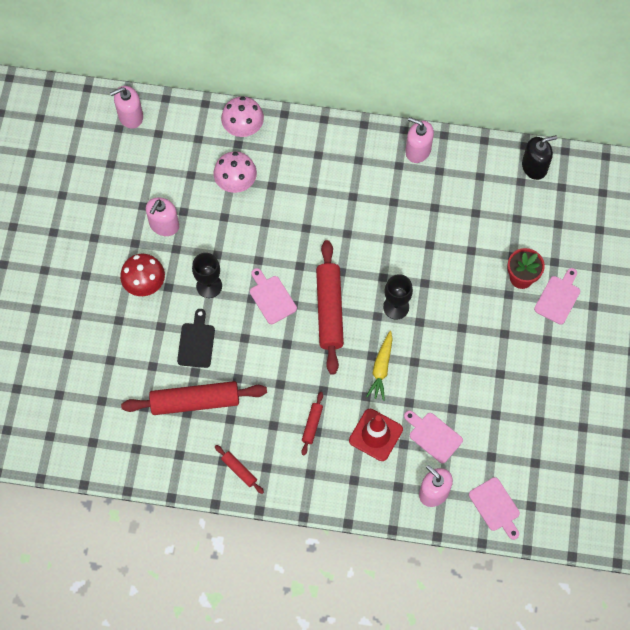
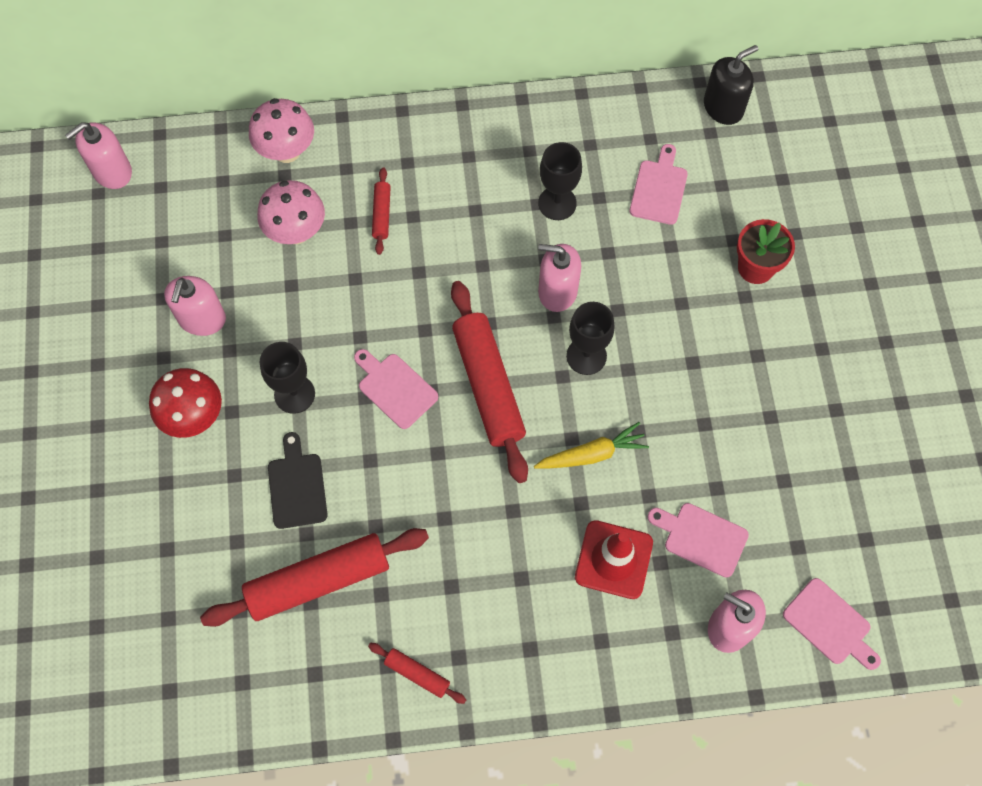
camera: 15 degrees left, 0 degrees up
red rolling pin [301,392,323,456] -> red rolling pin moved to [372,168,391,255]
yellow carrot [366,331,393,401] -> yellow carrot turned 105 degrees counterclockwise [534,422,649,469]
pink soap dispenser [405,117,434,163] -> pink soap dispenser moved to [538,244,581,312]
pink cutting board [534,268,580,325] -> pink cutting board moved to [629,144,688,225]
none -> black goblet [538,142,582,220]

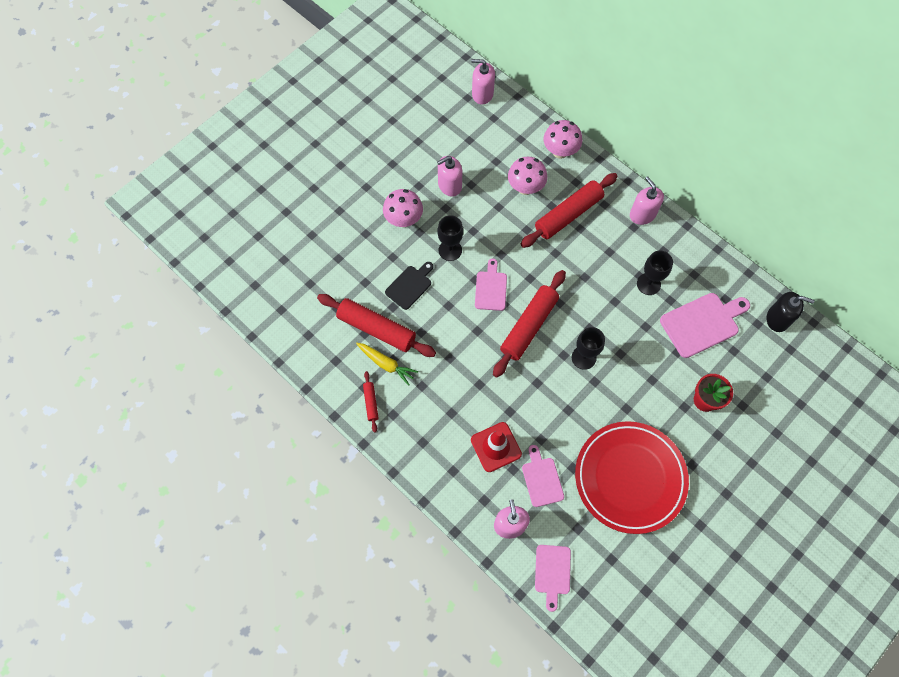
camera: 50 degrees right, 0 degrees up
red mushroom [149,368,222,438] -> pink mushroom [383,189,423,227]
red rolling pin [372,168,391,255] -> red rolling pin [521,173,618,248], size x2.16
yellow carrot [534,422,649,469] -> yellow carrot moved to [356,343,418,386]
pink soap dispenser [538,244,581,312] -> pink soap dispenser moved to [630,176,664,225]
pink cutting board [629,144,688,225] -> pink cutting board [660,293,750,358], size x1.60
none -> red plate [575,421,689,534]

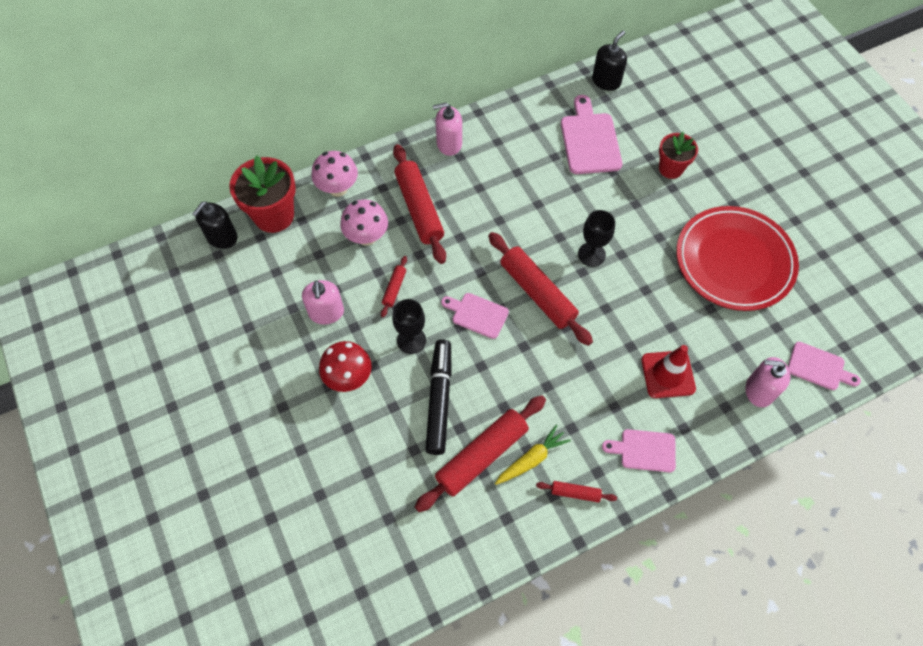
camera: 70 degrees left, 5 degrees down
pink mushroom [383,189,423,227] -> red mushroom [319,341,372,392]
black cutting board [385,262,433,310] -> black marker [425,339,452,455]
pink soap dispenser [471,59,495,105] -> black soap dispenser [193,202,237,249]
pink cutting board [522,445,564,507] -> pink cutting board moved to [602,429,676,472]
black goblet [637,251,673,295] -> none
none -> red flower pot [229,156,296,233]
none -> red rolling pin [381,256,407,318]

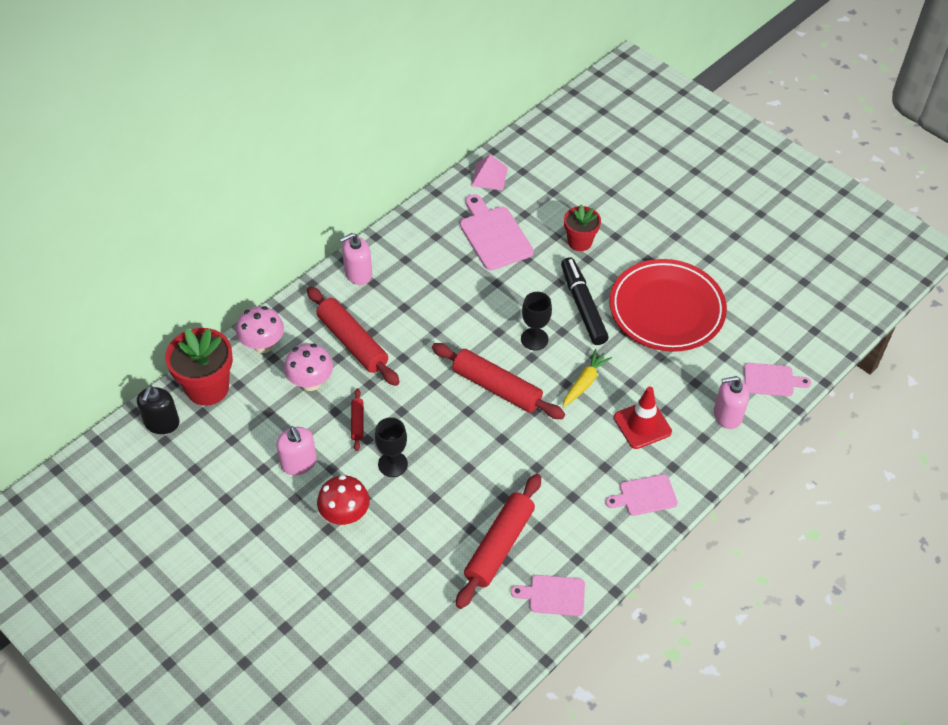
camera: 20 degrees left, 10 degrees down
black marker [425,339,452,455] -> black marker moved to [561,257,609,345]
pink cutting board [441,293,509,339] -> pink cutting board moved to [511,575,585,616]
yellow carrot [495,424,571,485] -> yellow carrot moved to [562,349,612,407]
red rolling pin [536,481,617,503] -> none
black soap dispenser [592,31,627,91] -> pink pyramid [471,154,508,190]

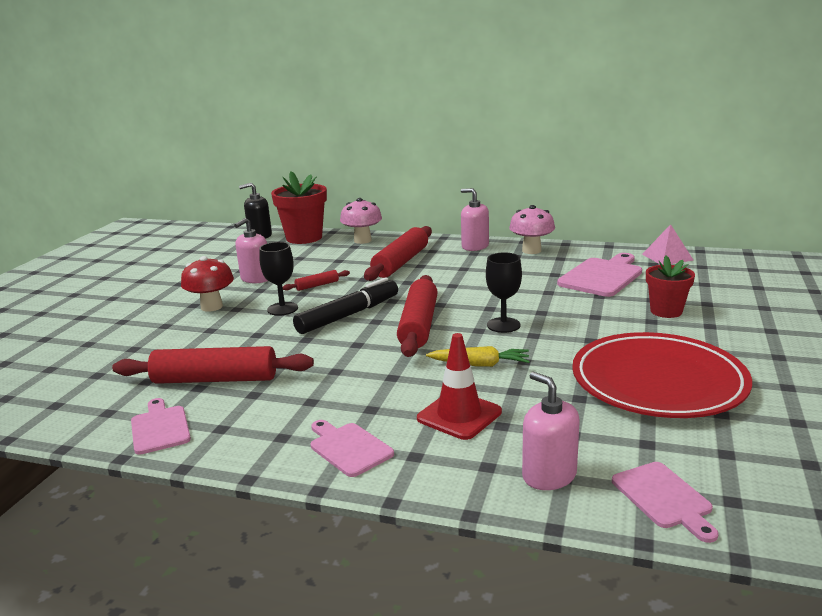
camera: 65 degrees right, 30 degrees down
pink mushroom [284,343,333,391] -> pink mushroom moved to [509,205,555,254]
black marker [561,257,609,345] -> black marker moved to [293,277,398,334]

